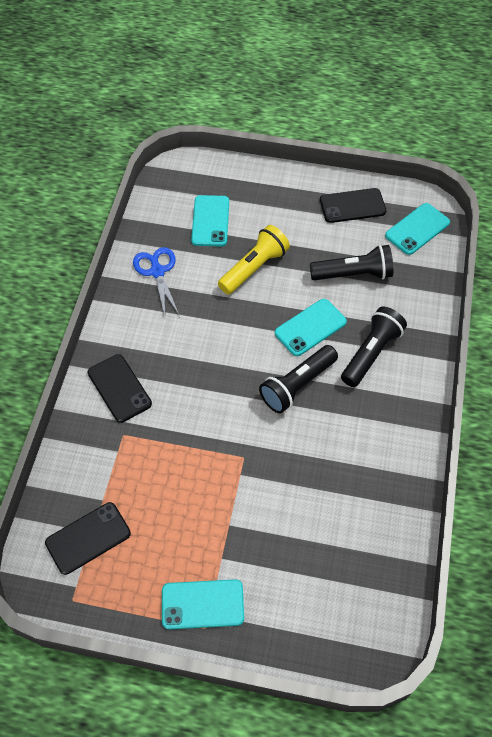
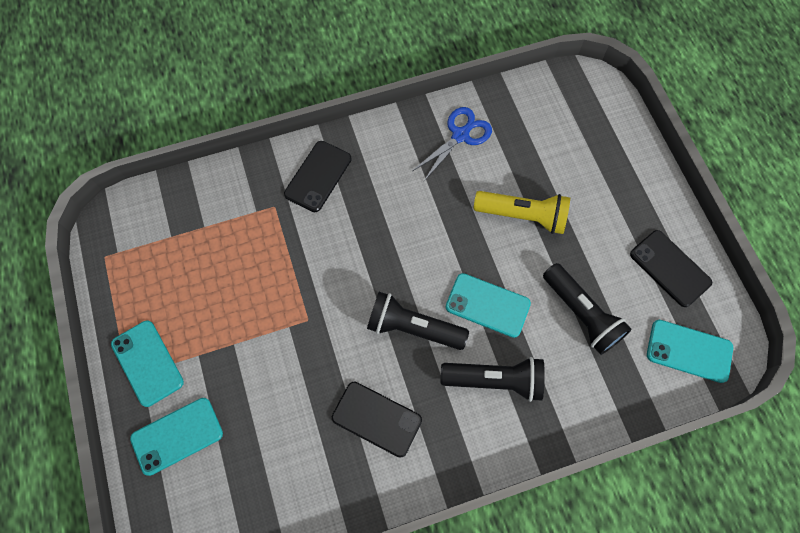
camera: 60 degrees right, 10 degrees up
black phone [45,502,131,575] -> black phone moved to [332,382,422,458]
turquoise phone [191,195,229,246] -> turquoise phone moved to [130,398,223,476]

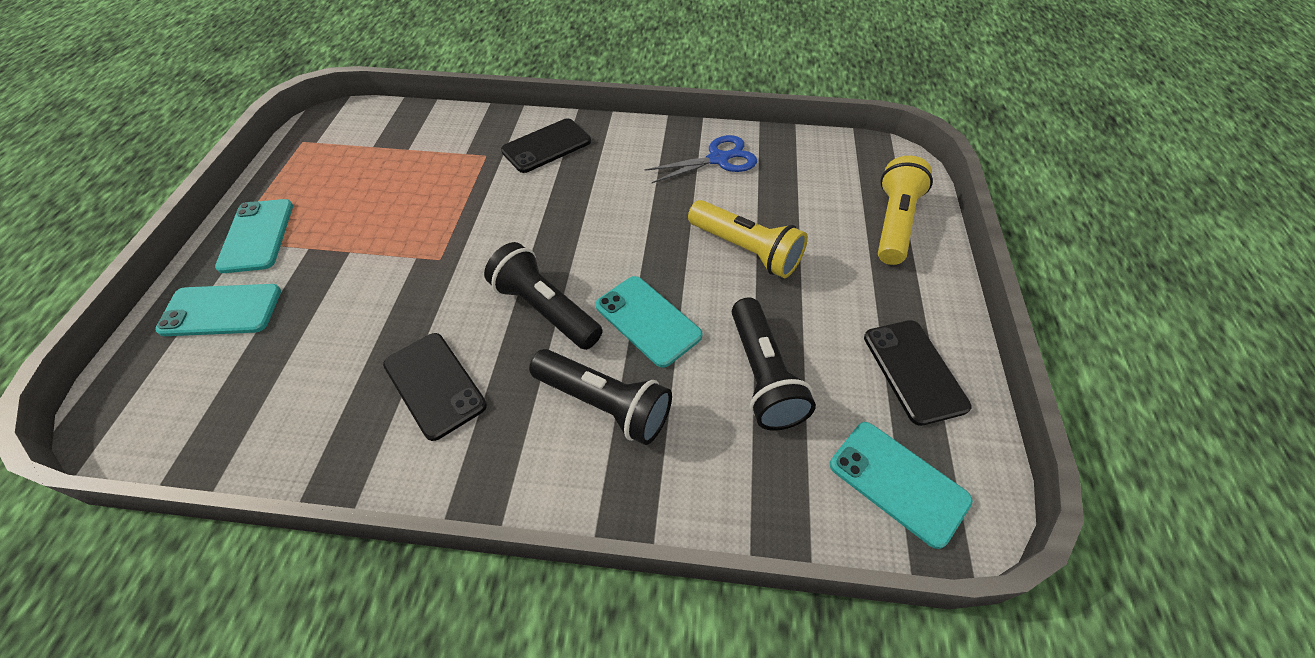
camera: 25 degrees right, 15 degrees down
none -> yellow flashlight [878,156,933,265]

